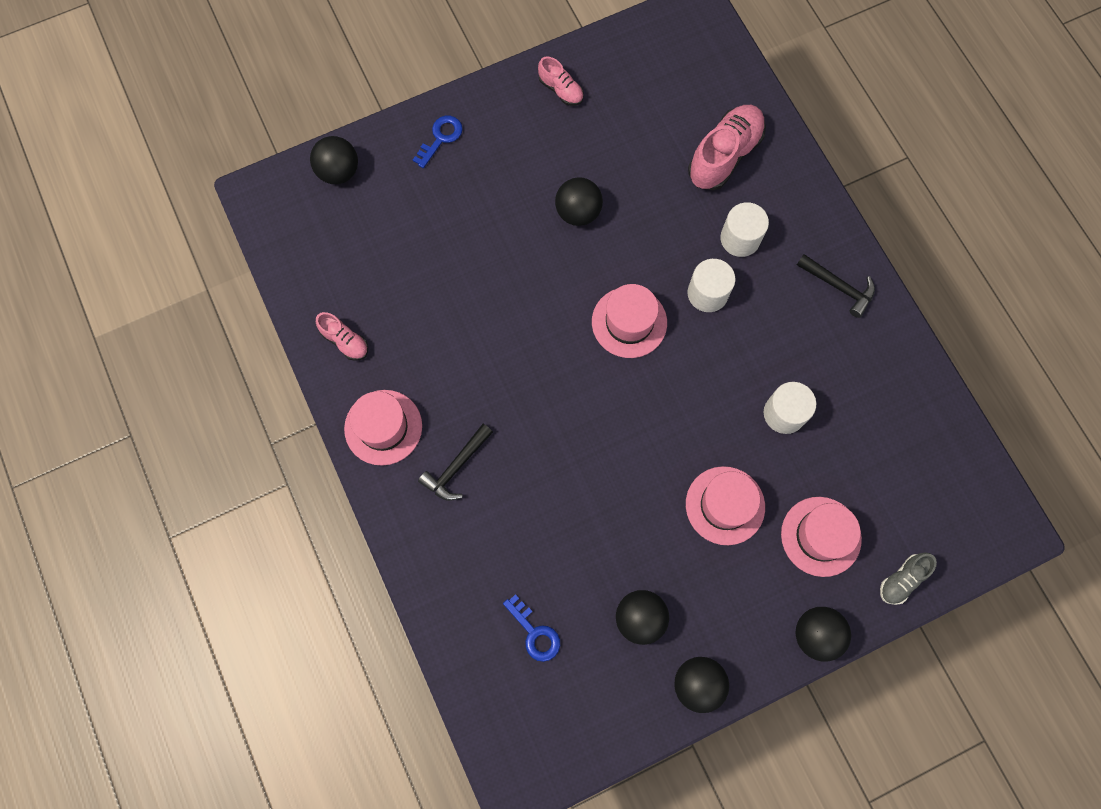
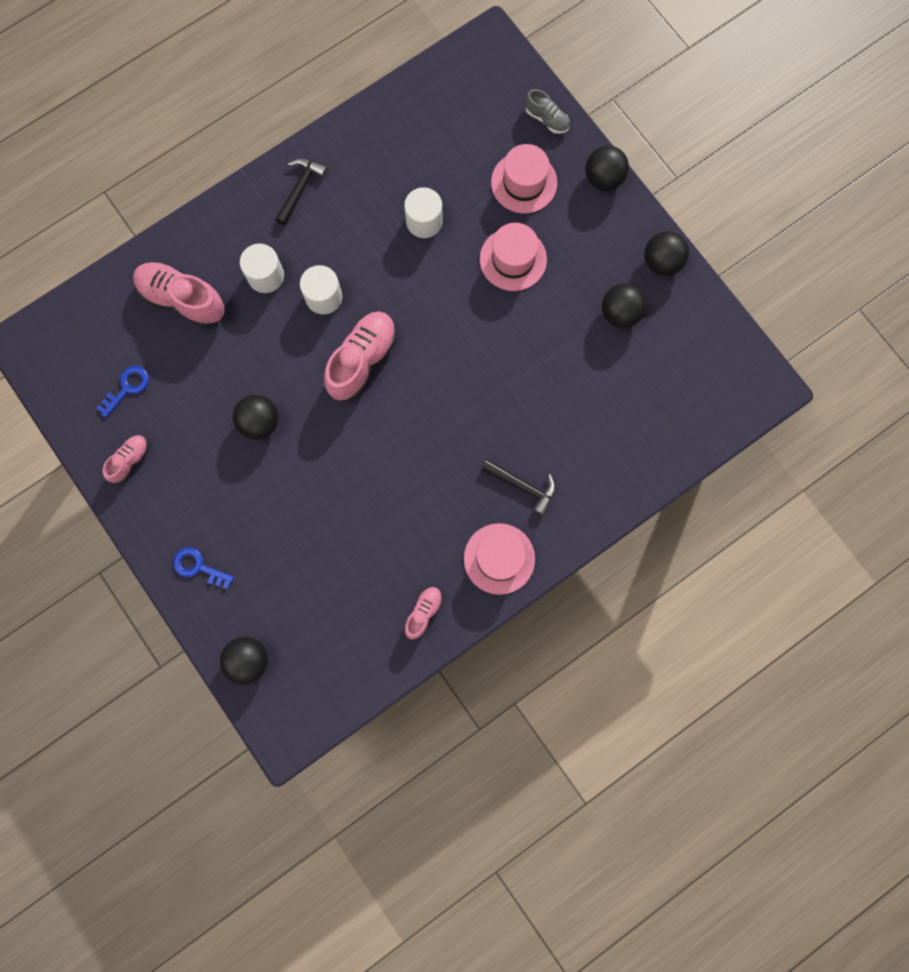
camera: 100 degrees left, 5 degrees up
blue key [503,594,560,662] -> blue key moved to [96,366,149,418]
pink hat [592,284,667,358] -> pink shoe [324,311,397,401]

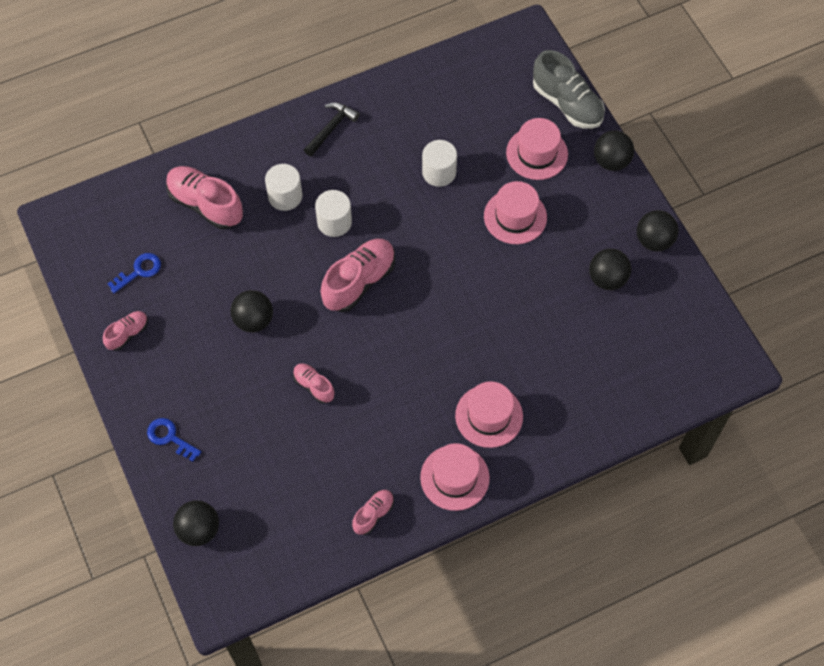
camera: 10 degrees right, 15 degrees down
black hammer [481,459,556,516] -> pink hat [455,381,523,448]
grey shoe [525,89,570,134] -> grey shoe [533,50,605,129], size x1.87
none -> pink shoe [293,363,334,404]

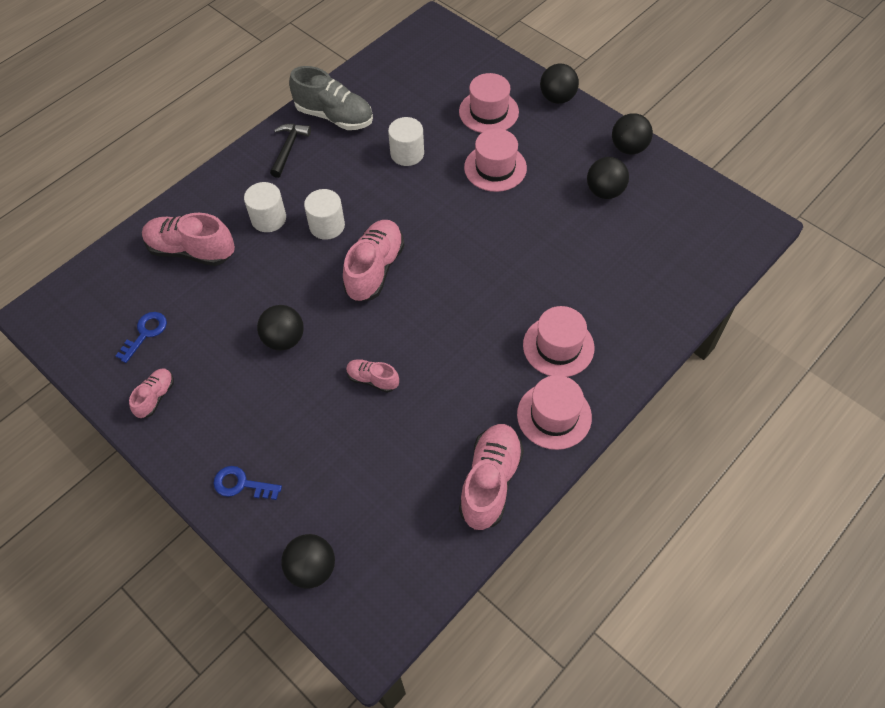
camera: 20 degrees left, 5 degrees down
pink shoe [352,490,394,535] -> pink shoe [459,424,524,530], size x1.87
grey shoe [533,50,605,129] -> grey shoe moved to [289,66,373,130]

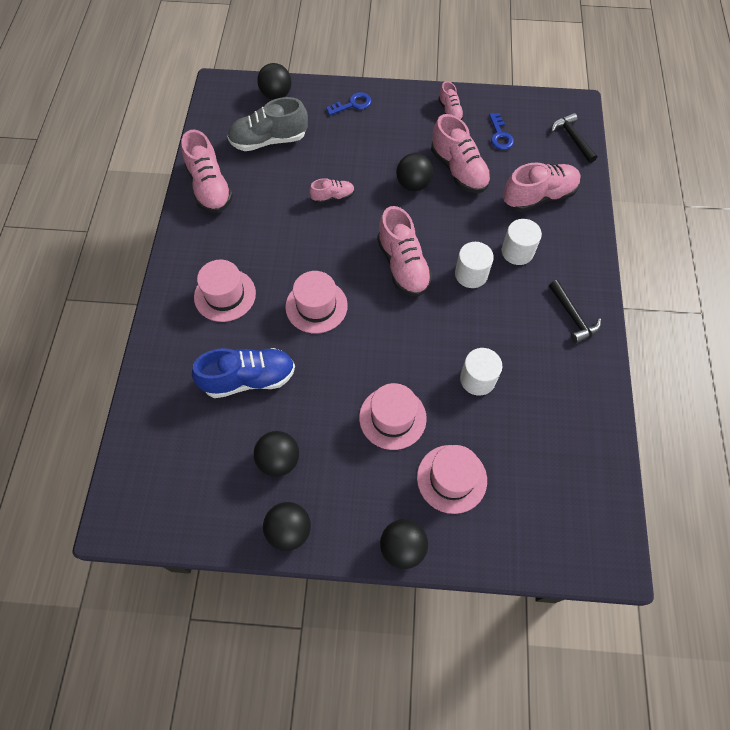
camera: 140 degrees right, 5 degrees up
grey shoe [289,66,373,130] -> grey shoe moved to [227,97,308,151]
pink hat [517,375,592,450] -> pink hat moved to [285,271,348,333]
none -> blue shoe [192,348,295,398]
none -> pink shoe [431,114,491,193]
none -> black hammer [551,113,597,163]

